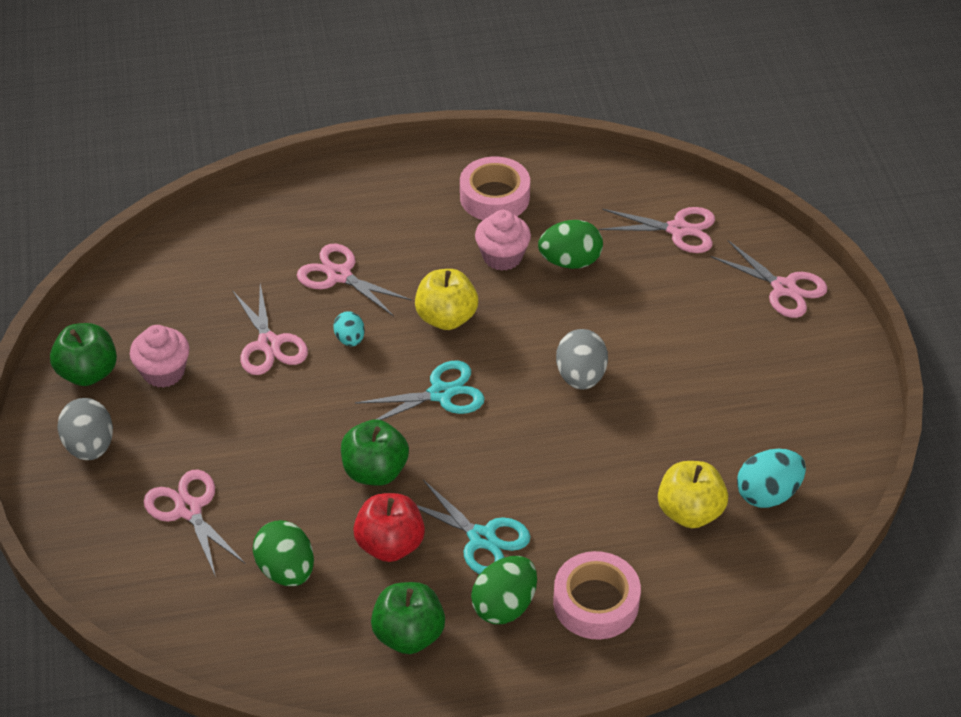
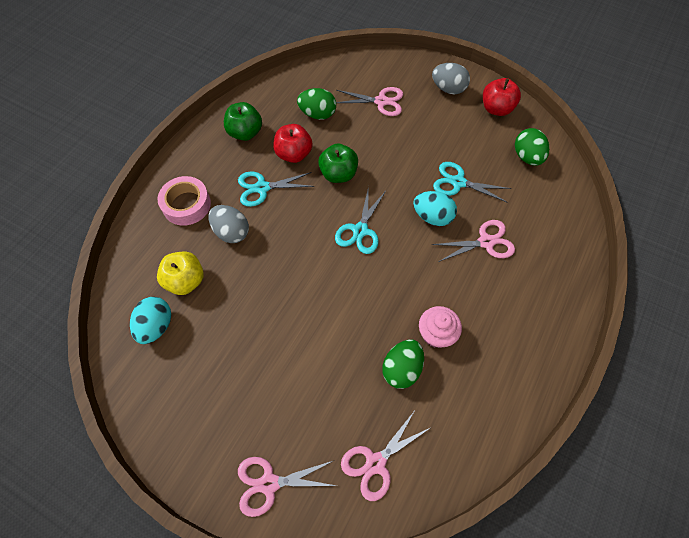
camera: 130 degrees right, 15 degrees up
green apple [50,323,117,386] -> red apple [483,78,521,116]
pink cupcake [130,325,190,388] -> none
pink scissors [232,284,308,375] -> turquoise scissors [433,162,511,203]
turquoise egg [333,311,365,346] -> turquoise egg [413,191,457,226], size x1.66
yellow apple [415,269,478,330] -> none
pink tape [460,157,530,220] -> none
green egg [471,556,537,624] -> green egg moved to [515,128,549,166]
grey egg [556,329,608,390] -> grey egg moved to [209,205,249,243]

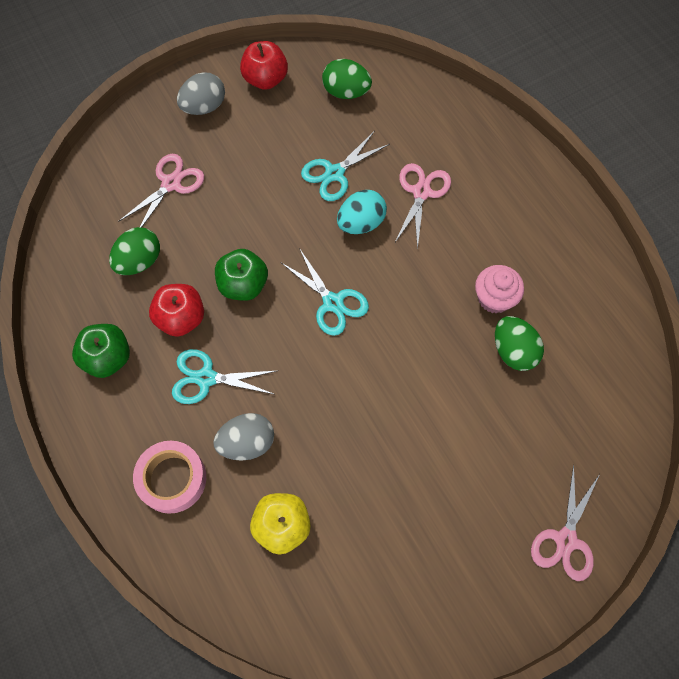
camera: 60 degrees left, 5 degrees up
turquoise egg [130,297,171,344] -> none
turquoise scissors [238,171,315,207] -> turquoise scissors turned 75 degrees clockwise [172,349,276,404]
pink scissors [341,412,430,501] -> none

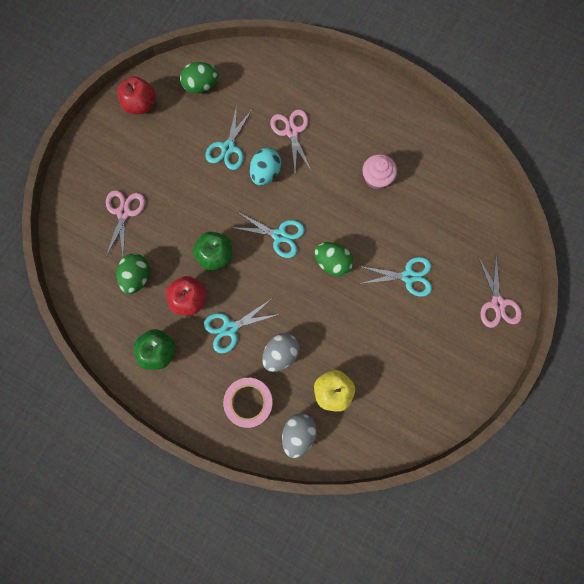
camera: 30 degrees left, 10 degrees up
grey egg [177,72,225,115] -> grey egg moved to [282,413,317,458]
green egg [495,316,544,371] -> green egg moved to [314,242,353,276]
none -> turquoise scissors [359,257,432,296]

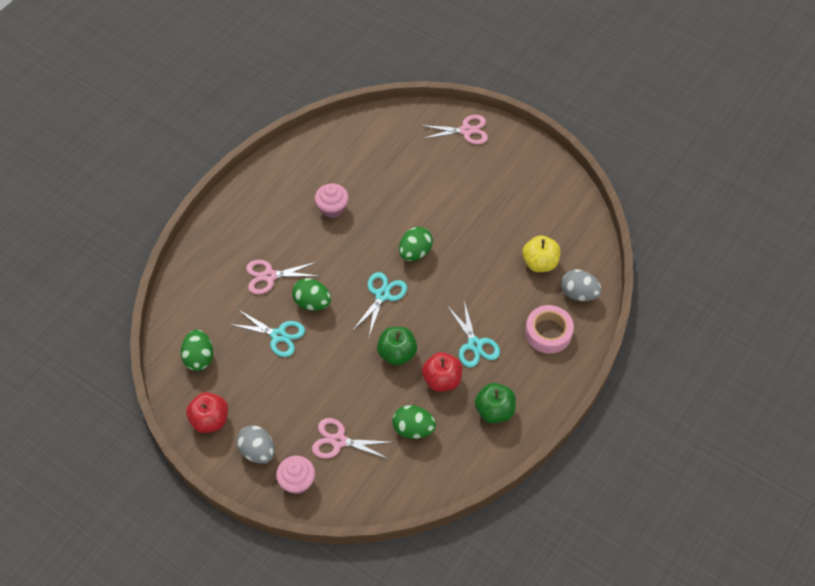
camera: 85 degrees left, 20 degrees down
turquoise egg [250,148,281,186] -> green egg [292,278,331,311]
grey egg [262,333,300,372] -> grey egg moved to [236,425,275,464]
turquoise scissors [359,257,432,296] -> none
none -> pink cupcake [276,456,315,495]

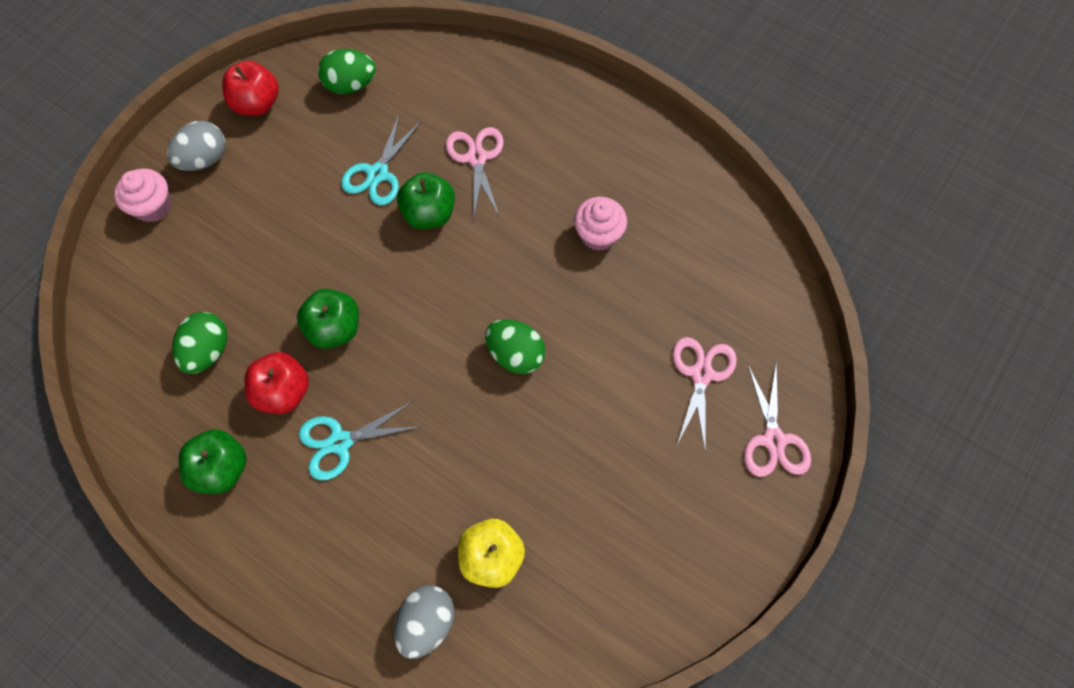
camera: 90 degrees right, 10 degrees up
green egg [292,278,331,311] -> green apple [397,172,455,229]
pink scissors [312,418,392,459] -> pink scissors moved to [673,337,737,452]
turquoise scissors [352,272,407,336] -> none
pink tape [525,305,574,353] -> none

